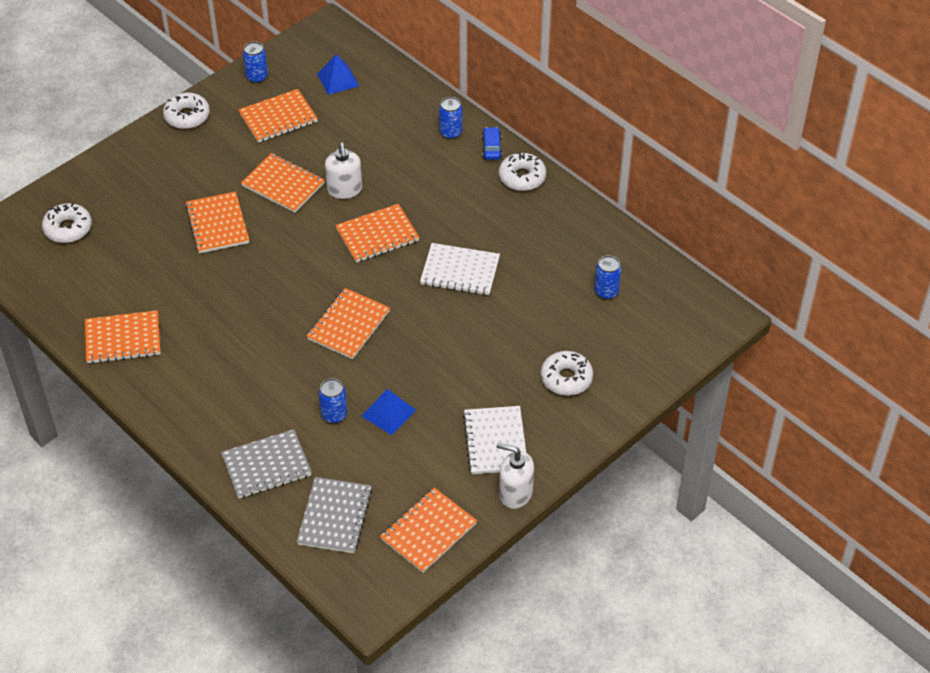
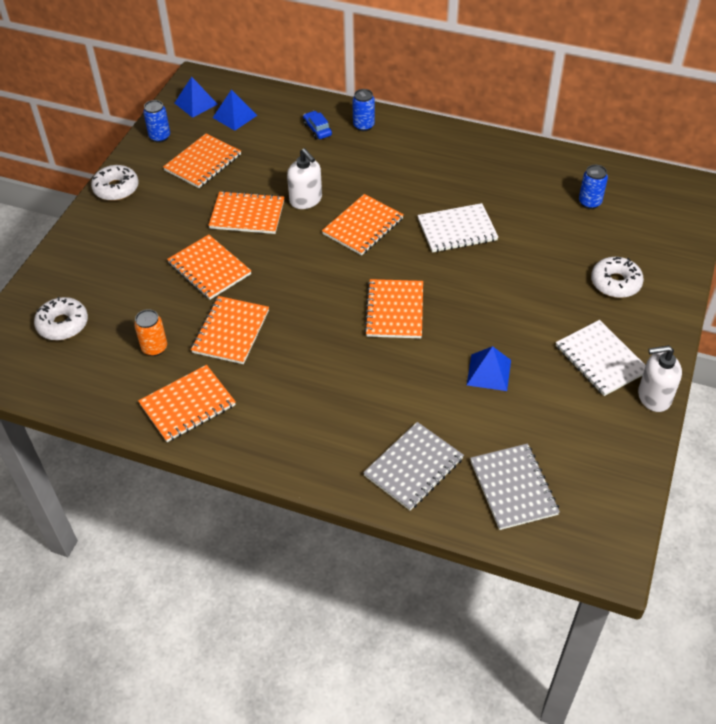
camera: 25 degrees left, 0 degrees up
blue can [319,378,347,424] -> none
orange notebook [380,487,477,573] -> orange notebook moved to [191,296,269,364]
blue car [482,127,502,160] -> blue car moved to [303,111,332,140]
white donut [499,152,546,191] -> none
none -> orange can [134,309,167,356]
none -> blue pyramid [175,77,218,118]

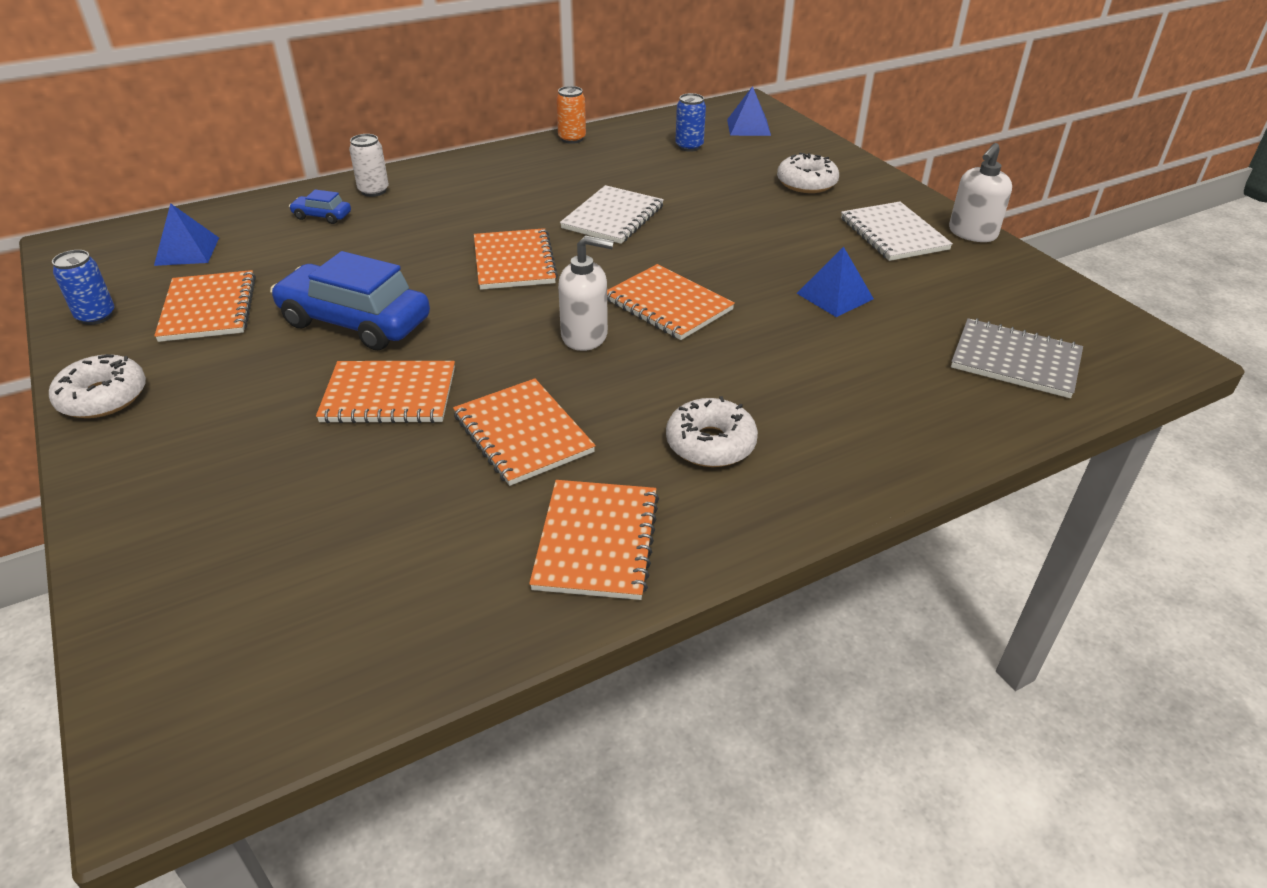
camera: 50 degrees left, 10 degrees down
white donut [34,297,88,340] -> white donut moved to [666,396,758,467]
orange can [134,309,167,356] -> orange can moved to [556,86,586,144]
blue pyramid [175,77,218,118] -> blue pyramid moved to [727,86,771,136]
orange notebook [208,191,284,234] -> blue car [270,251,430,350]
white soap dispenser [287,148,322,209] -> white soap dispenser moved to [558,235,614,351]
blue can [352,89,375,131] -> white can [349,134,389,197]
grey notebook [363,422,464,510] -> none
white notebook [556,320,646,396] -> white notebook turned 60 degrees clockwise [841,202,953,261]

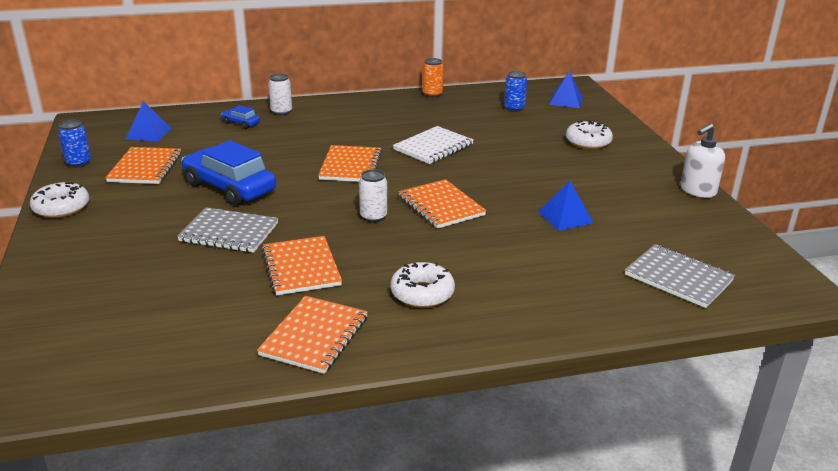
camera: 15 degrees right, 10 degrees down
orange notebook [316,361,455,423] -> grey notebook [177,207,278,253]
white soap dispenser [558,235,614,351] -> white can [359,169,387,223]
white notebook [841,202,953,261] -> none

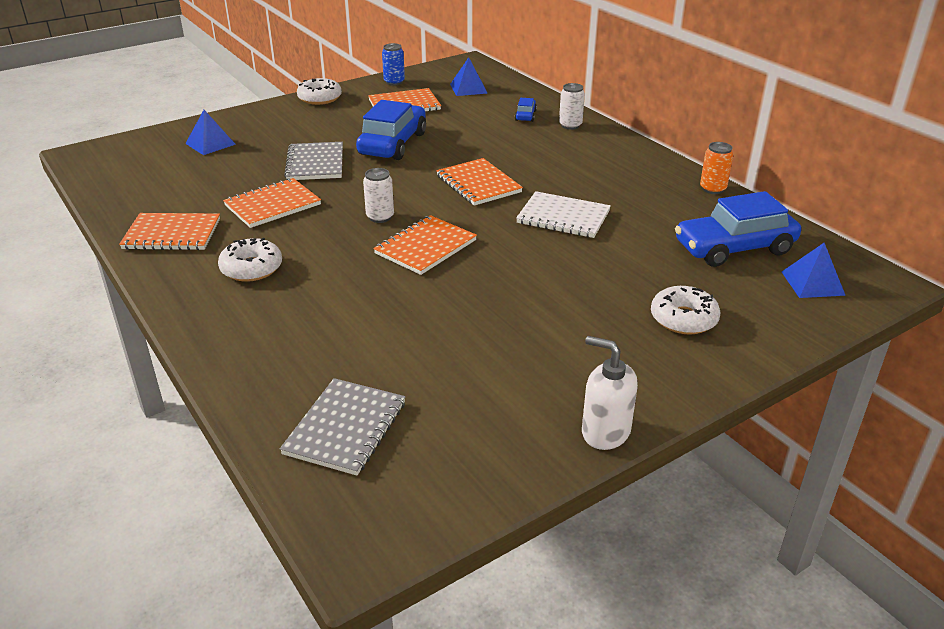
camera: 70 degrees right, 5 degrees up
orange notebook [318,145,382,182] -> orange notebook turned 75 degrees clockwise [436,158,523,206]
blue can [504,71,527,112] -> blue car [675,191,801,267]
blue pyramid [538,181,593,231] -> blue pyramid moved to [185,110,236,155]

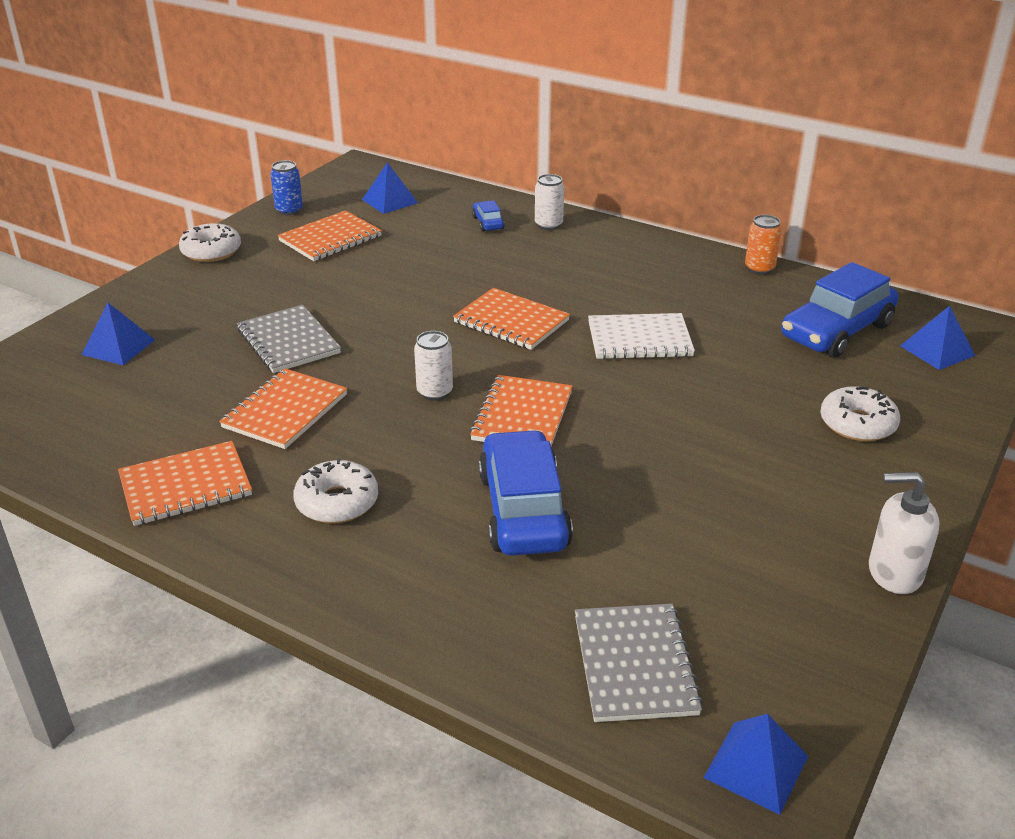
camera: 25 degrees left, 0 degrees up
blue car [356,100,426,160] -> blue car moved to [478,430,573,556]
none -> blue pyramid [703,714,808,815]

